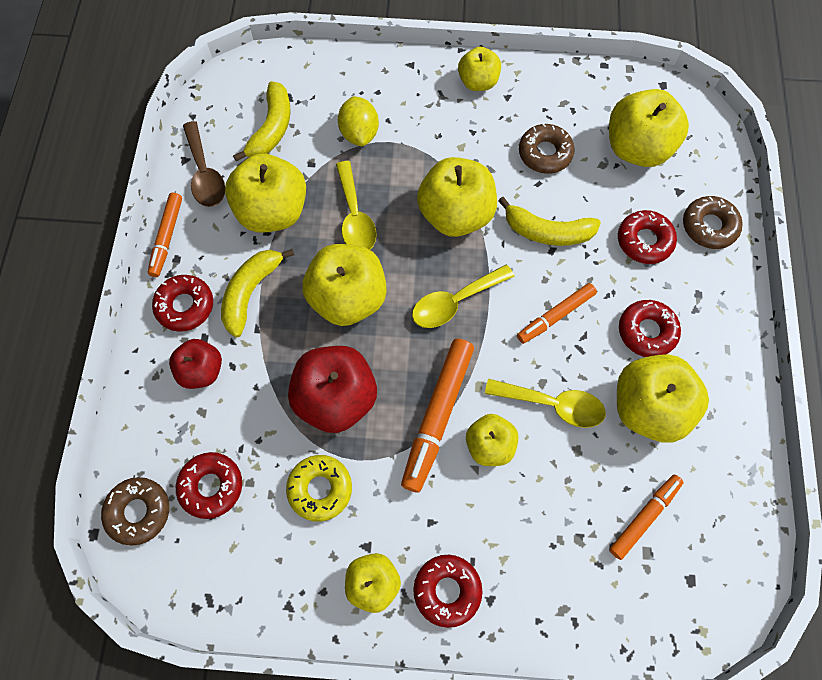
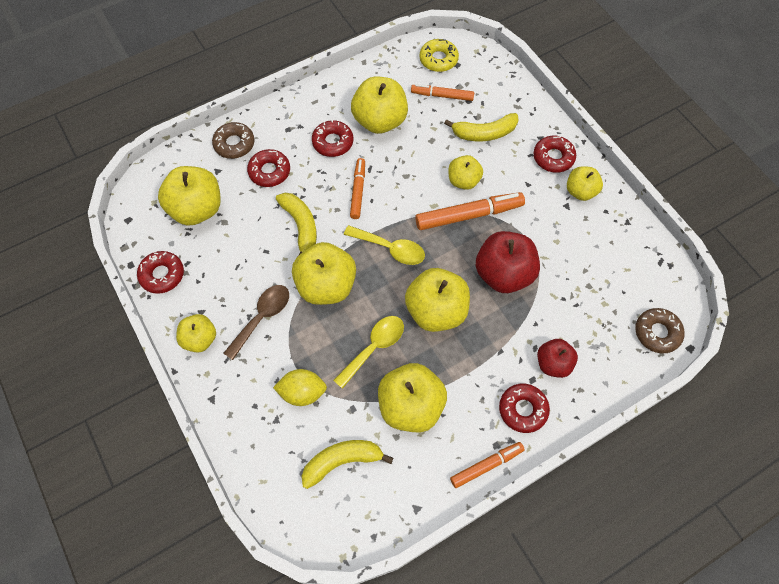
camera: 125 degrees left, 5 degrees down
red donut [176,452,242,519] -> red donut moved to [137,251,184,294]
brown spoon [183,121,225,207] -> brown spoon moved to [223,285,289,360]
yellow banana [221,249,294,337] -> yellow banana moved to [444,113,519,141]
yellow donut [286,455,352,522] -> yellow donut moved to [419,39,459,72]
yellow lemon [338,96,379,146] -> yellow lemon turned 45 degrees clockwise [273,369,327,406]
yellow spoon [485,379,606,428] -> none
orange marker [517,283,597,344] -> orange marker turned 105 degrees counterclockwise [350,158,365,219]
brown donut [519,123,575,174] -> none

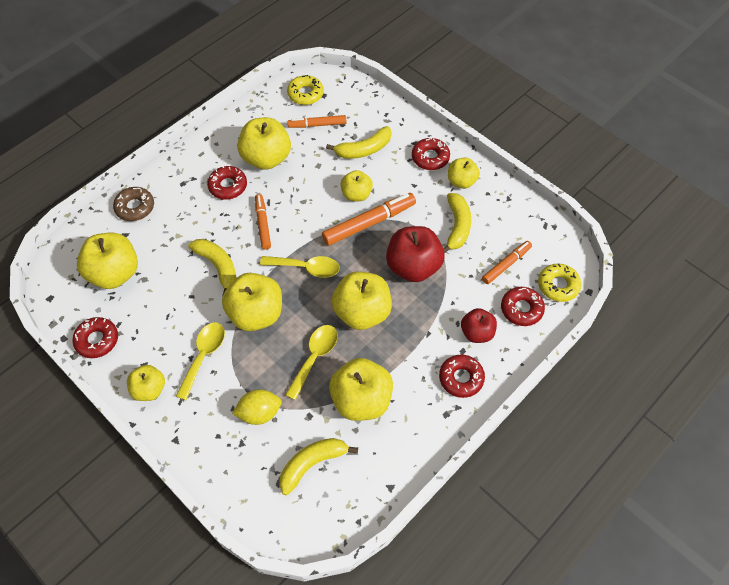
camera: 15 degrees left, 5 degrees down
brown spoon [223,285,289,360] -> yellow spoon [176,322,225,400]
red donut [247,149,290,187] -> red donut moved to [501,287,545,326]
orange marker [450,442,525,488] -> orange marker moved to [482,241,532,284]
brown donut [635,308,684,353] -> yellow donut [538,263,581,302]
none -> yellow banana [443,193,471,254]

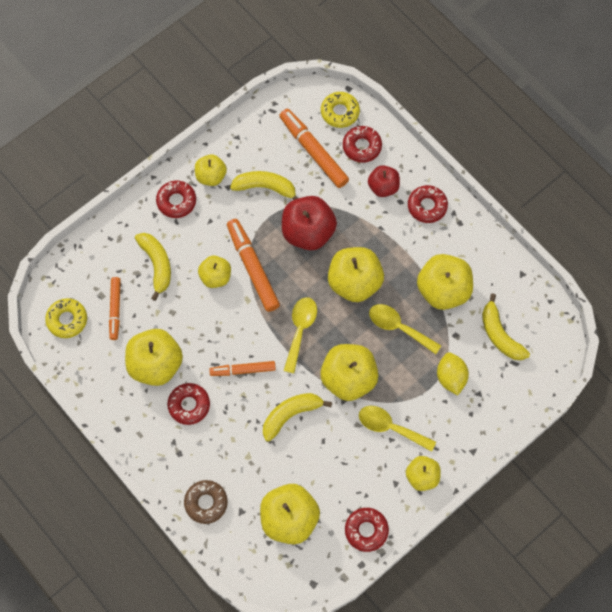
camera: 85 degrees left, 10 degrees up
orange marker [482,241,532,284] -> orange marker [279,109,349,188], size x1.61

